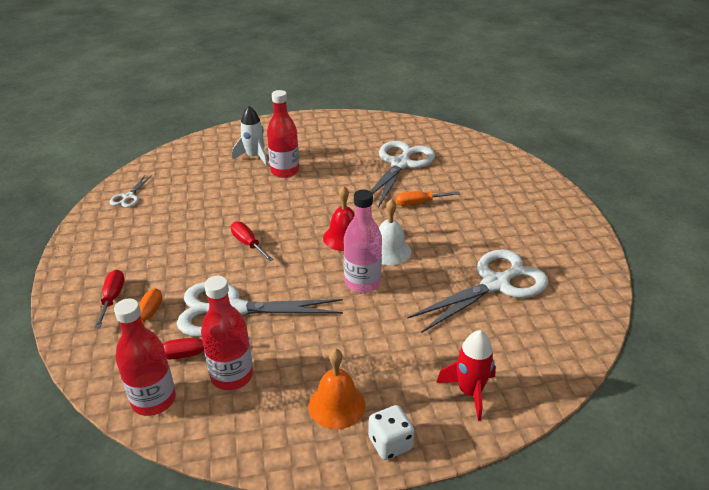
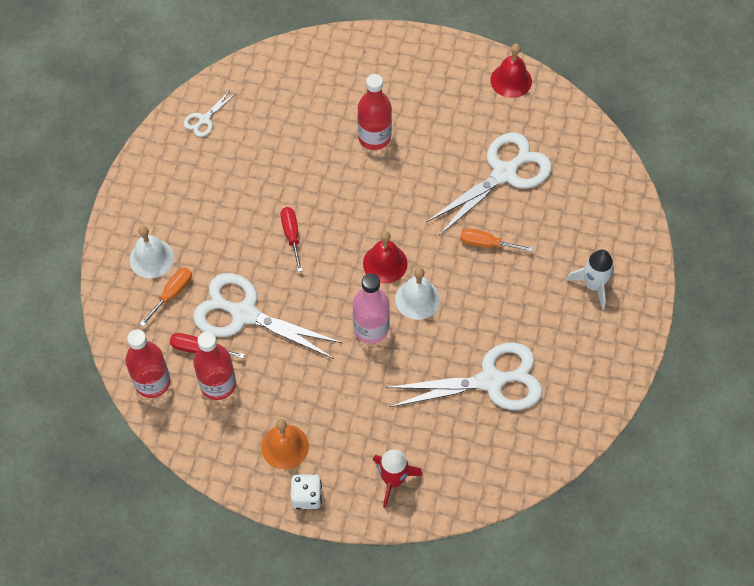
camera: 25 degrees right, 25 degrees up
red screwdriver [95,270,124,328] -> white bell [130,226,174,278]
white rocket [232,106,268,166] -> white rocket moved to [566,250,614,310]
none -> red bell [490,44,532,98]

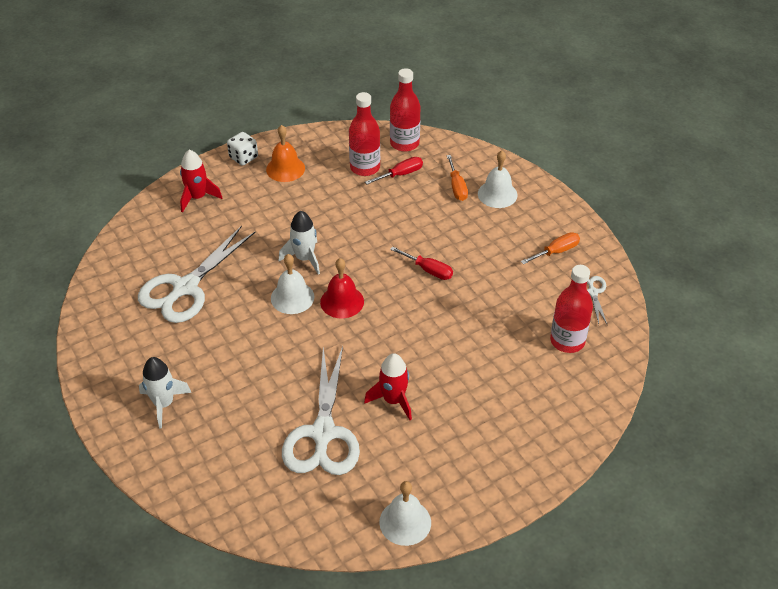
camera: 135 degrees right, 15 degrees down
white scissors [193,273,342,359] -> none
pink bottle [353,273,390,344] -> white rocket [279,211,320,275]
red bottle [357,74,392,150] -> red bottle moved to [550,265,593,353]
orange screwdriver [460,228,533,252] -> orange screwdriver moved to [521,232,580,264]
red bell [490,44,532,98] -> white bell [379,481,431,546]
none -> red rocket [364,353,412,420]

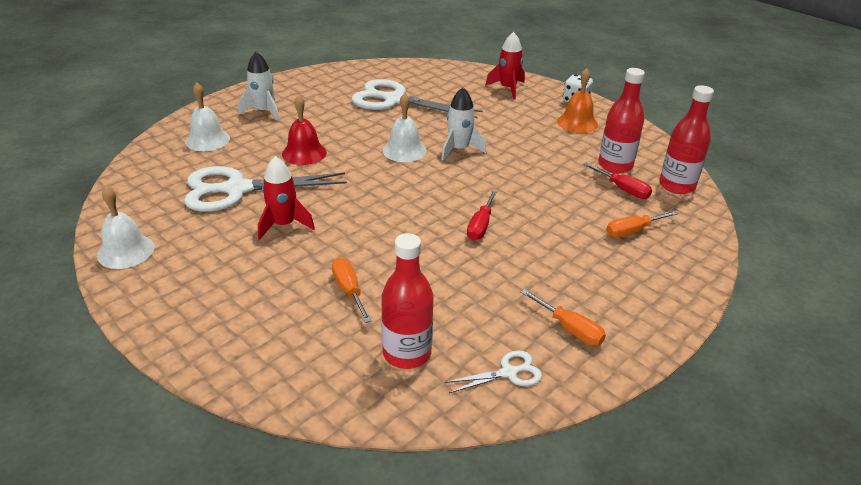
camera: 75 degrees right, 10 degrees down
red bell [320,258,364,318] -> red bell moved to [282,95,327,165]
white bell [478,151,518,208] -> white bell moved to [185,83,230,151]
none -> orange screwdriver [332,258,371,323]

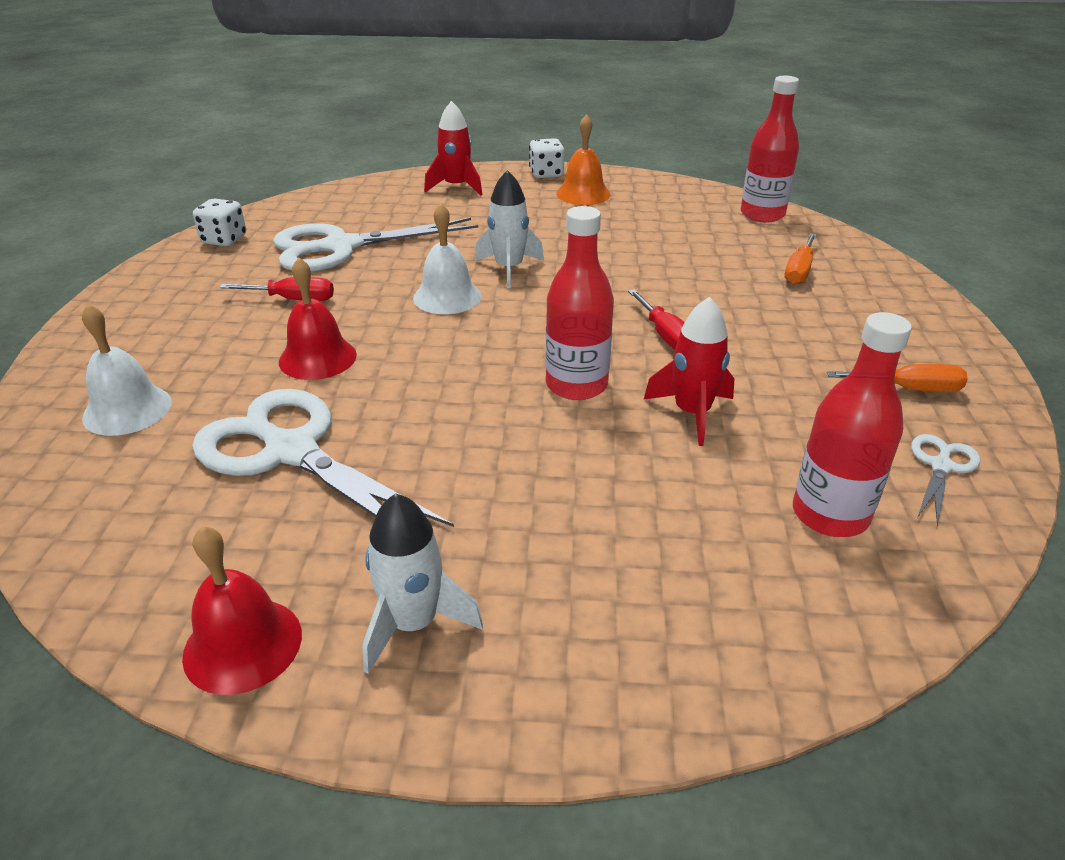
camera: 40 degrees left, 0 degrees up
white bell [97,186,154,269] -> red bell [182,526,302,695]
white scissors [184,166,347,212] -> white scissors turned 90 degrees clockwise [192,389,454,527]
white rocket [238,52,279,121] -> white rocket moved to [362,493,483,674]
red rocket [258,156,315,240] -> red rocket moved to [643,297,734,446]
orange screwdriver [332,258,371,323] -> none
red screwdriver [583,162,652,199] -> red screwdriver moved to [219,277,334,301]
red bottle [598,68,645,174] -> red bottle moved to [545,206,614,400]
none -> white dice [193,198,246,246]

